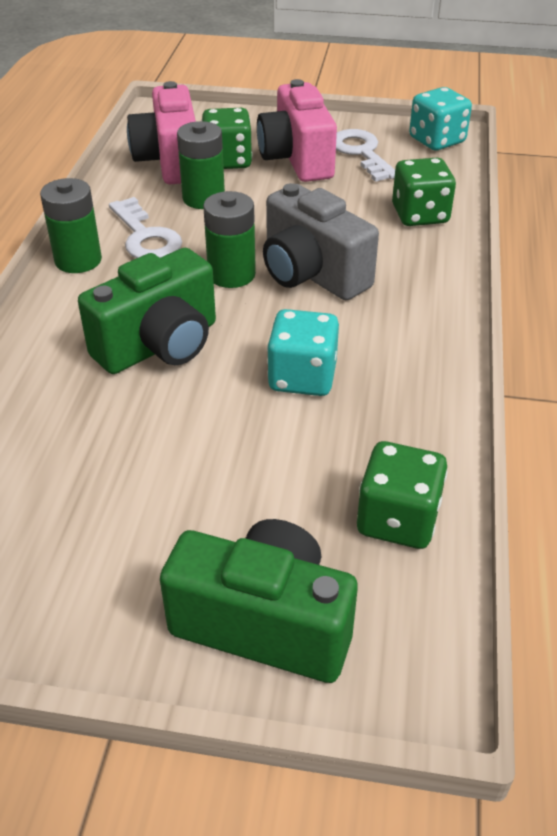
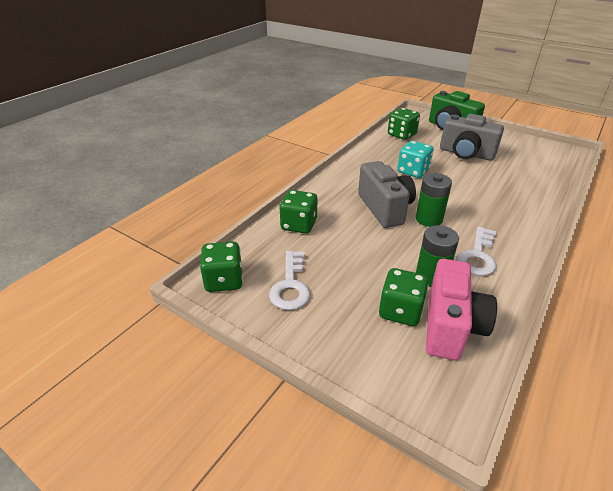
camera: 155 degrees left, 5 degrees down
green battery [40,178,102,273] -> none
green camera [78,248,216,374] -> none
white key [109,197,182,258] -> white key turned 150 degrees counterclockwise [457,227,496,276]
pink camera [257,79,337,182] -> none
turquoise dice [409,87,472,150] -> green dice [200,242,243,292]
none -> grey camera [440,114,504,161]

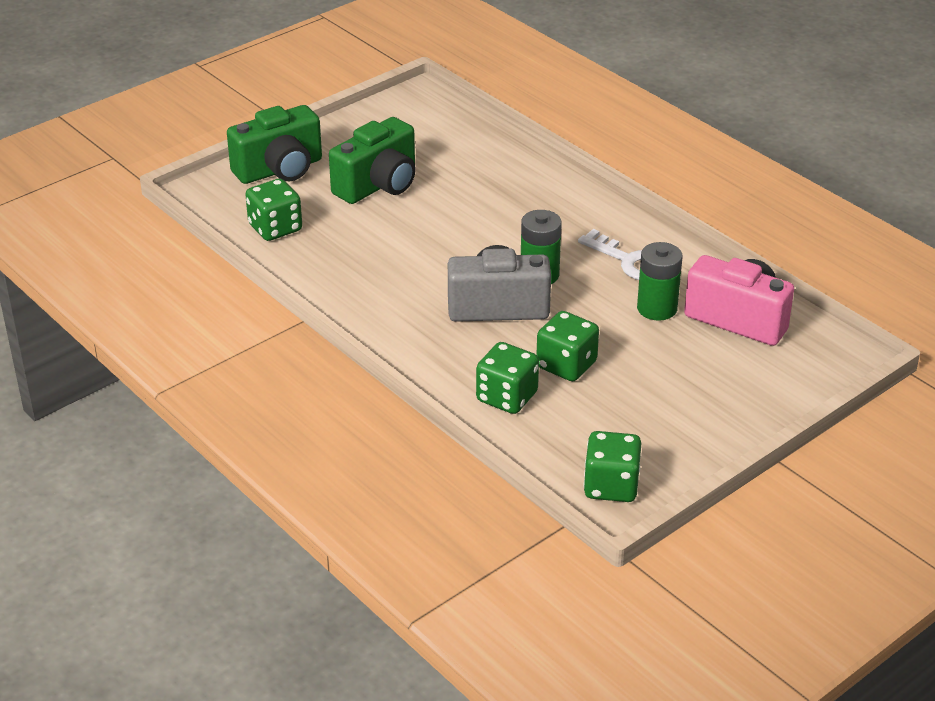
camera: 75 degrees left, 0 degrees up
white key [269,251,310,310] -> none
green dice [379,268,429,326] -> green dice moved to [536,311,599,381]
turquoise dice [397,141,434,178] -> none
grey camera [440,114,504,161] -> green camera [329,117,416,204]

